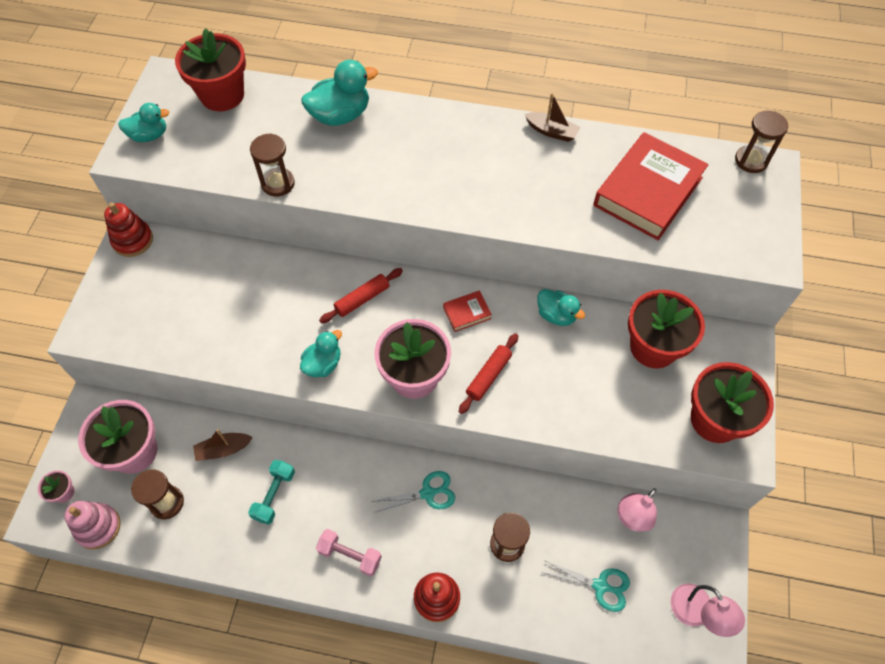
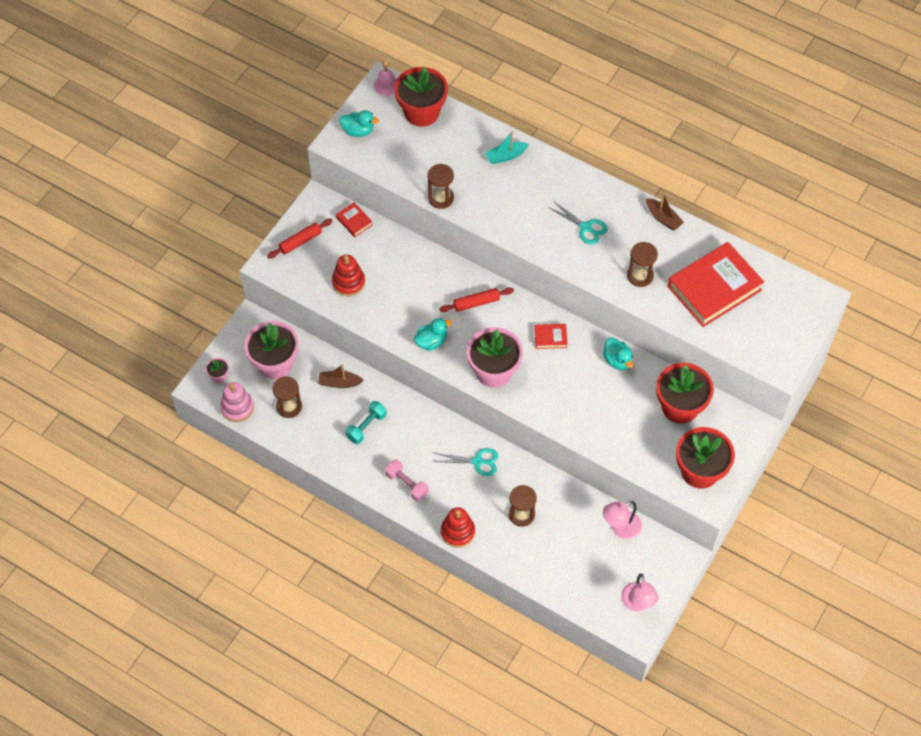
camera: 20 degrees right, 0 degrees up
red stacking toy [104,202,153,257] -> red stacking toy moved to [332,255,365,296]
turquoise duck [301,60,378,126] -> turquoise boat [485,131,529,164]
red rolling pin [459,333,518,414] -> red rolling pin moved to [267,219,333,259]
turquoise scissors [541,561,630,612] -> turquoise scissors moved to [548,202,608,245]
brown hourglass [735,110,788,173] -> brown hourglass moved to [627,242,658,287]
none -> red book [336,202,373,237]
none -> pink bell [374,60,397,96]

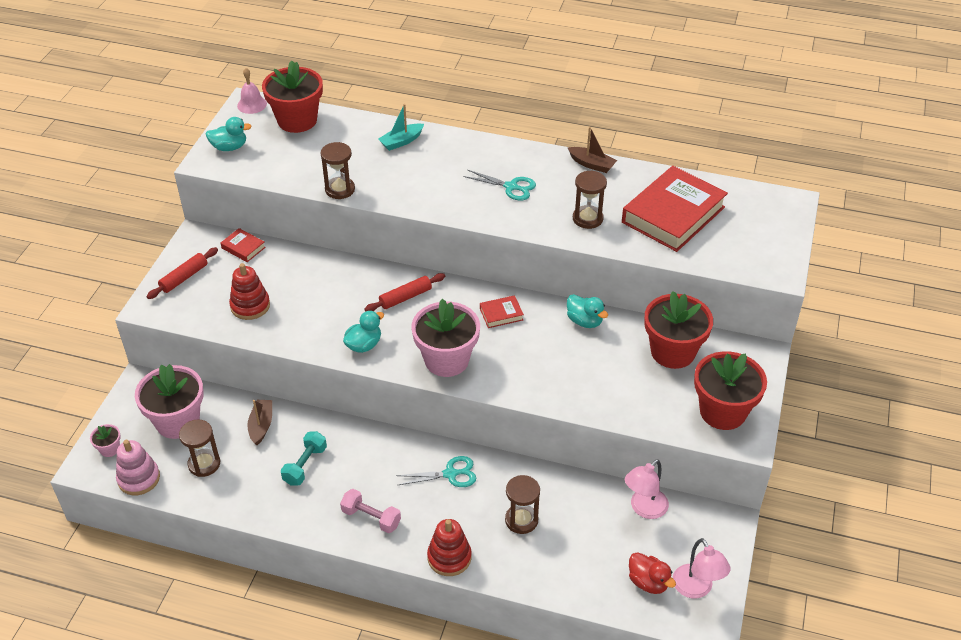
camera: 15 degrees left, 15 degrees down
brown boat [318,364,363,388] -> brown boat turned 105 degrees clockwise [247,400,272,445]
none -> red duck [629,552,676,594]

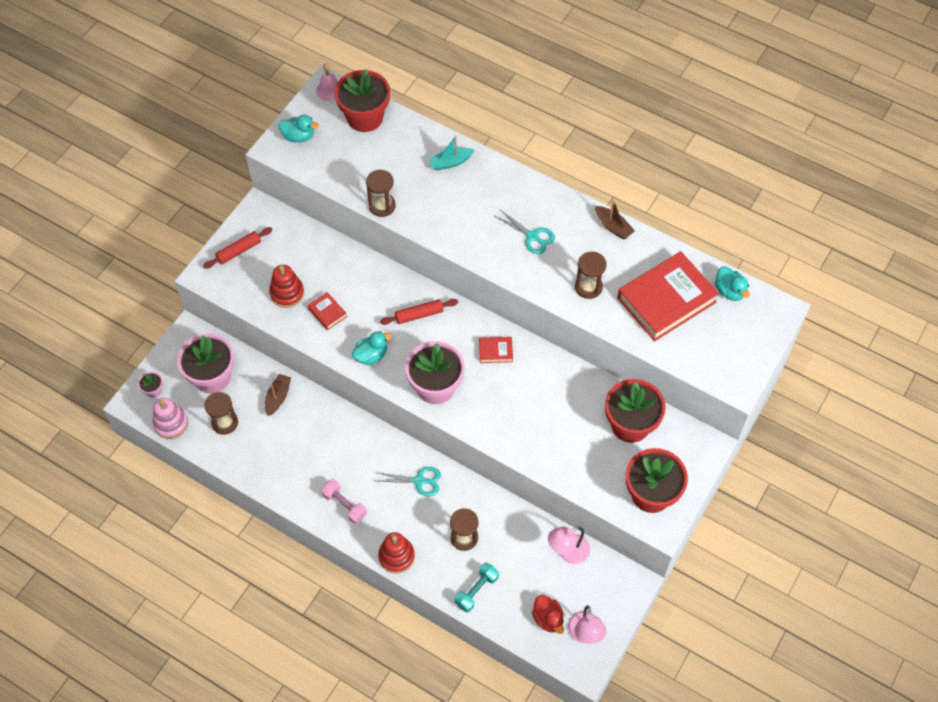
camera: 15 degrees right, 15 degrees up
red book [221,228,266,262] -> red book moved to [308,292,347,330]
turquoise dumbbell [281,431,327,486] -> turquoise dumbbell moved to [454,563,499,613]
turquoise duck [567,294,608,328] -> turquoise duck moved to [715,266,750,301]

